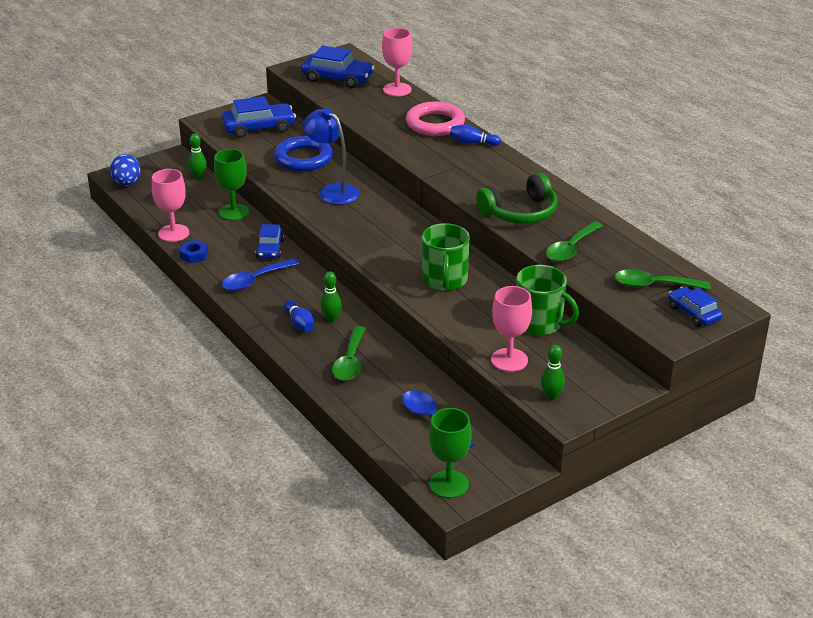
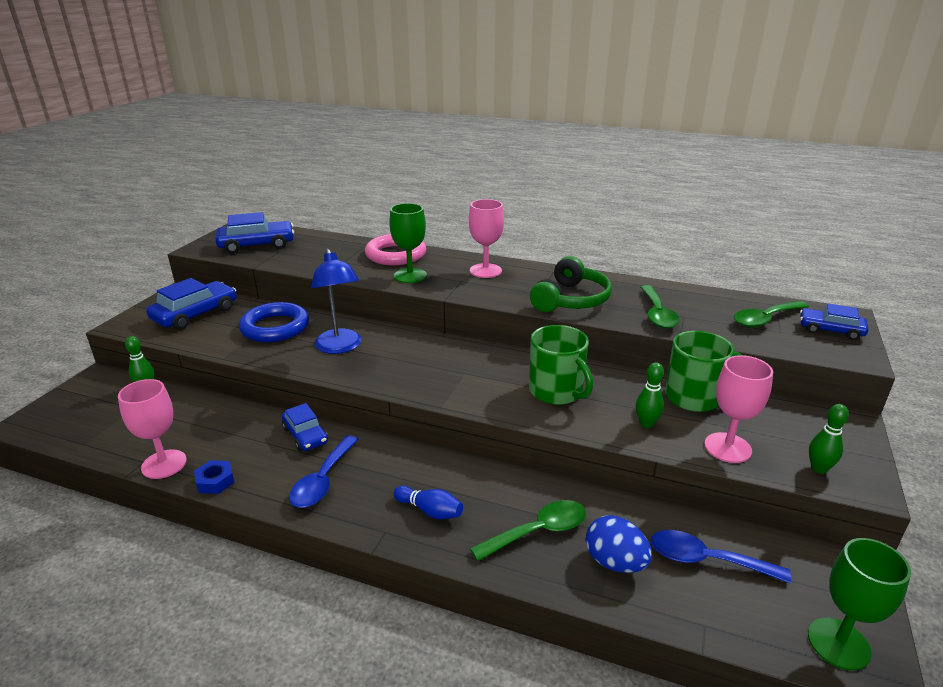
camera: 35 degrees left, 5 degrees down
blue egg [110,154,140,186] -> blue egg moved to [586,515,652,573]
green goblet [214,149,249,221] -> green goblet moved to [389,203,427,283]
blue lamp [303,108,360,205] -> blue lamp turned 120 degrees counterclockwise [311,248,362,354]
green bowling pin [320,271,342,322] -> green bowling pin moved to [636,362,664,428]
green spoon [332,326,366,381] -> green spoon turned 90 degrees counterclockwise [470,500,586,561]
pink goblet [382,28,412,96] -> pink goblet moved to [469,199,504,278]
blue bowling pin [450,124,501,146] -> none

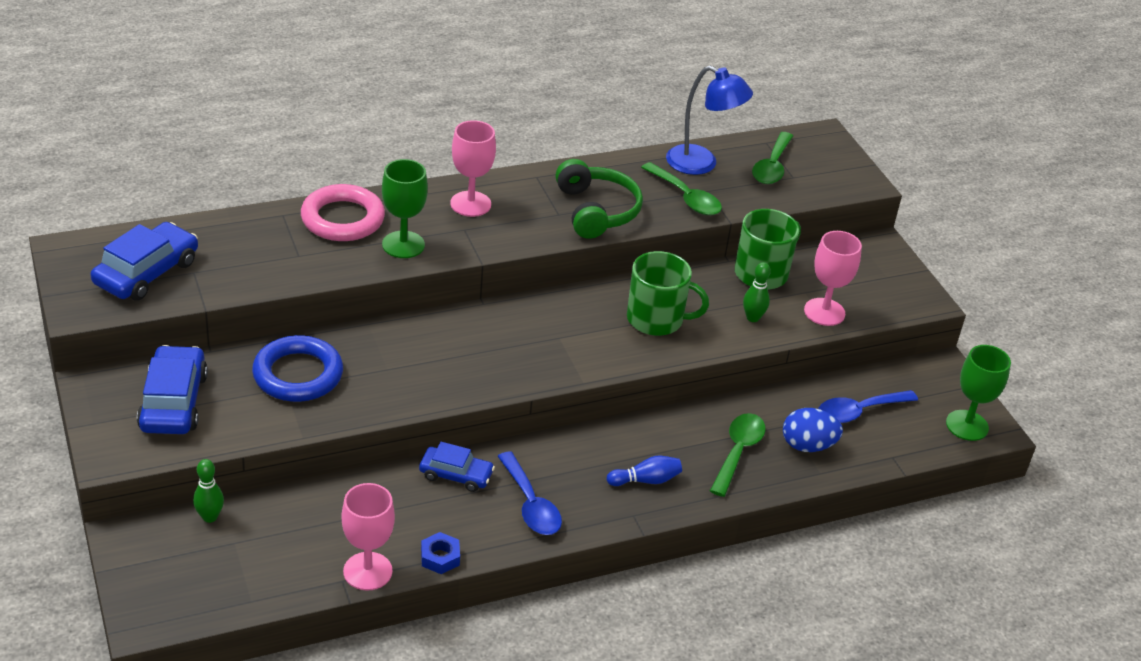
camera: 45 degrees left, 10 degrees up
blue lamp [311,248,362,354] -> blue lamp moved to [666,66,753,175]
blue car [800,303,868,340] -> none
green bowling pin [809,404,849,474] -> none

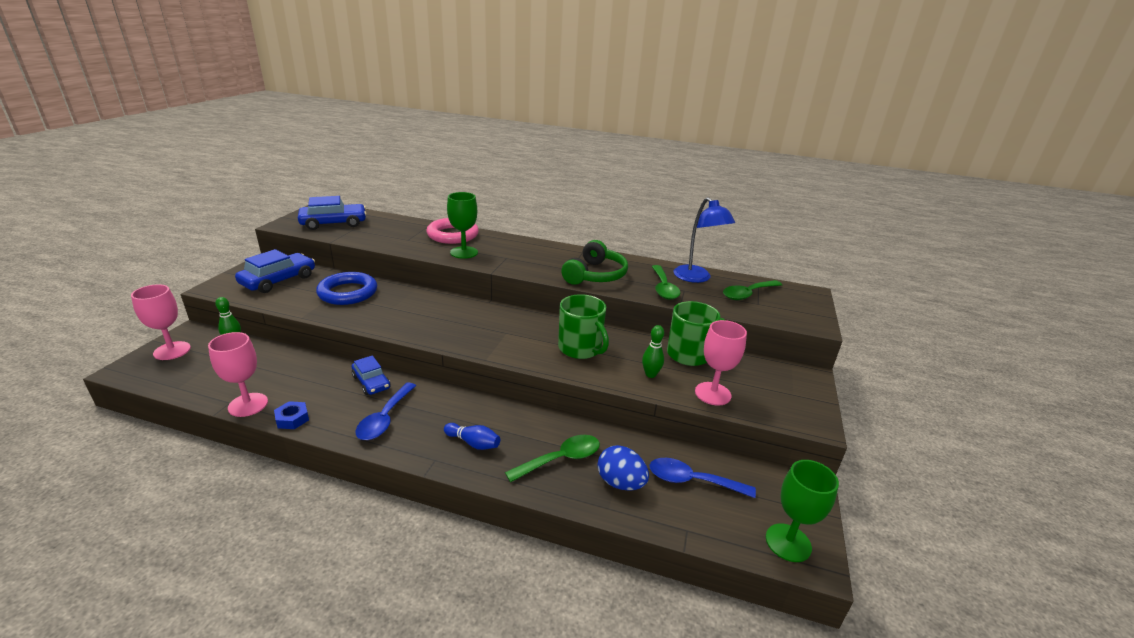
camera: 40 degrees right, 10 degrees down
pink goblet [450,120,496,217] -> pink goblet moved to [131,284,191,360]

